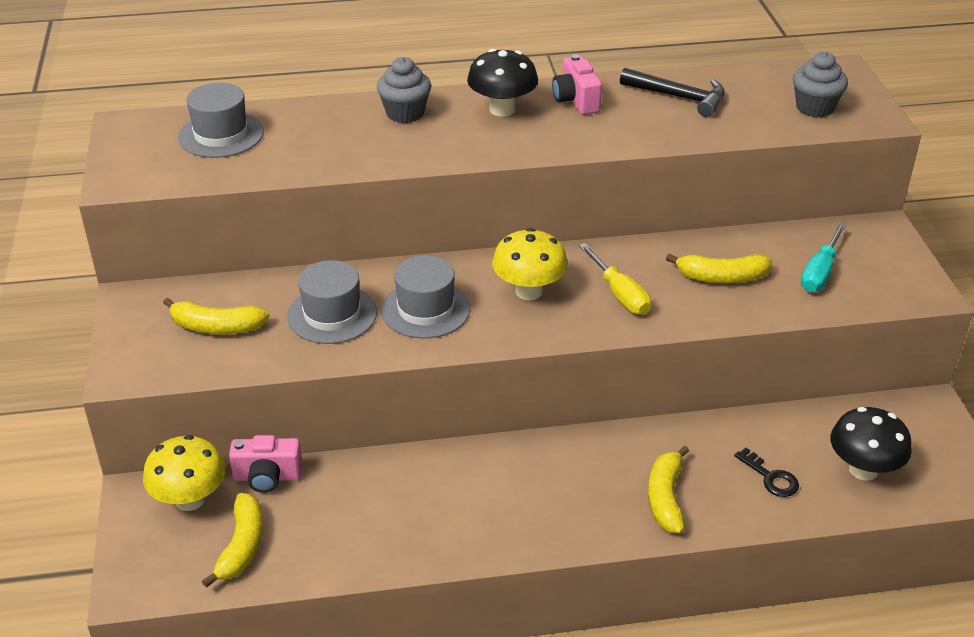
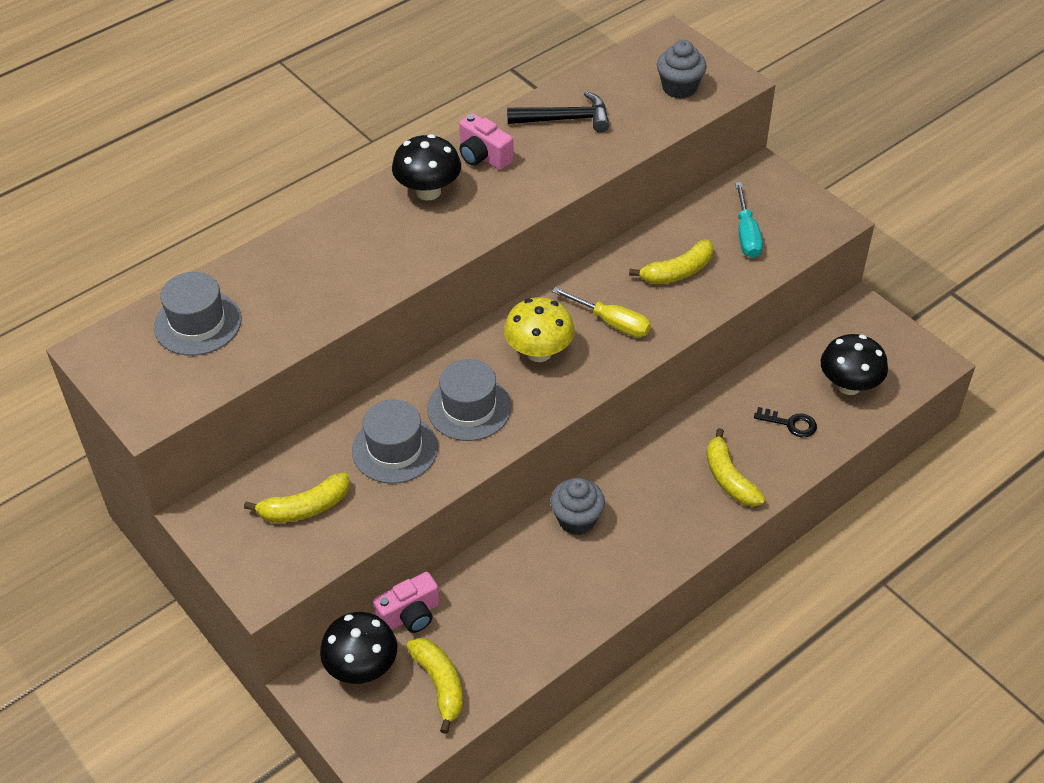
camera: 30 degrees left, 10 degrees up
yellow mushroom [143,435,226,511] -> black mushroom [320,612,397,684]
grey cupcake [377,57,431,123] -> grey cupcake moved to [550,478,605,535]

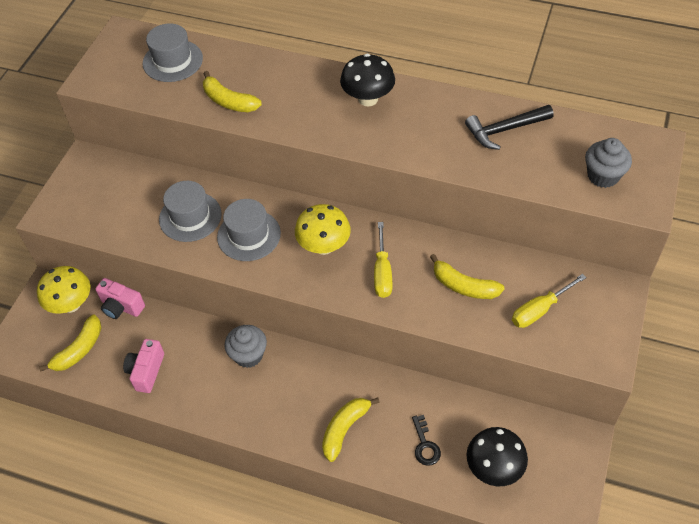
camera: 60 degrees right, 5 degrees up
yellow banana [244,472,350,523] -> yellow banana moved to [203,71,262,112]
black mushroom [320,612,397,684] -> yellow mushroom [37,266,90,314]
pink camera [459,113,514,170] -> pink camera moved to [123,339,164,393]
black hammer [507,91,610,133] -> black hammer turned 105 degrees clockwise [465,105,554,150]
turquoise screwdriver [735,182,763,258] -> yellow screwdriver [512,274,587,328]

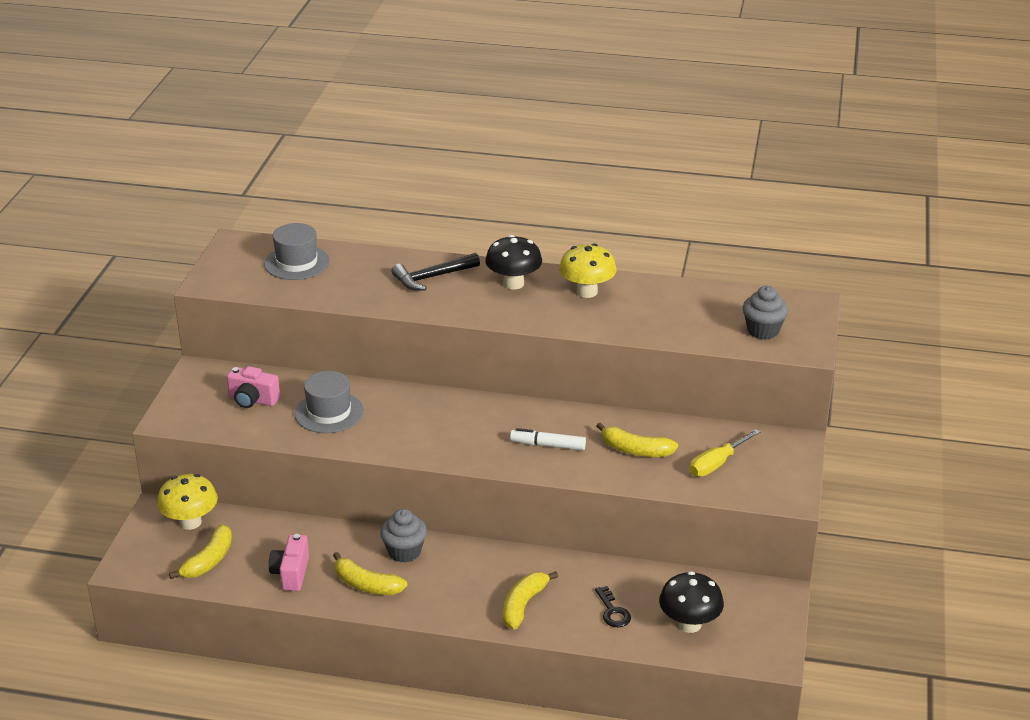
camera: 10 degrees left, 20 degrees down
pink camera [95,278,145,319] -> pink camera moved to [227,366,280,408]
yellow banana [203,71,262,112] -> yellow banana moved to [333,552,407,595]
grey hat [217,199,281,261] -> none
yellow mushroom [295,204,351,255] -> yellow mushroom moved to [559,243,616,298]
yellow screwdriver [374,222,392,298] -> white marker [510,428,586,450]
black hammer [465,105,554,150] -> black hammer moved to [391,253,480,291]

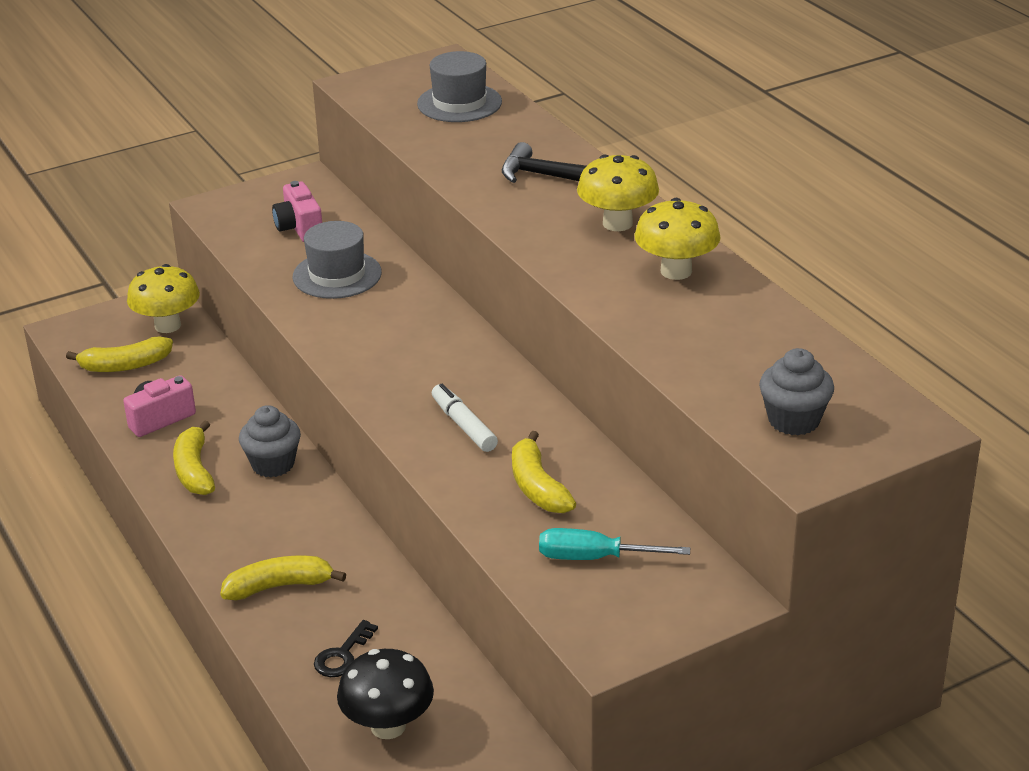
camera: 50 degrees right, 0 degrees up
black mushroom [485,235,542,289] -> yellow mushroom [577,155,659,231]
yellow screwdriver [690,429,760,477] -> turquoise screwdriver [539,528,690,560]

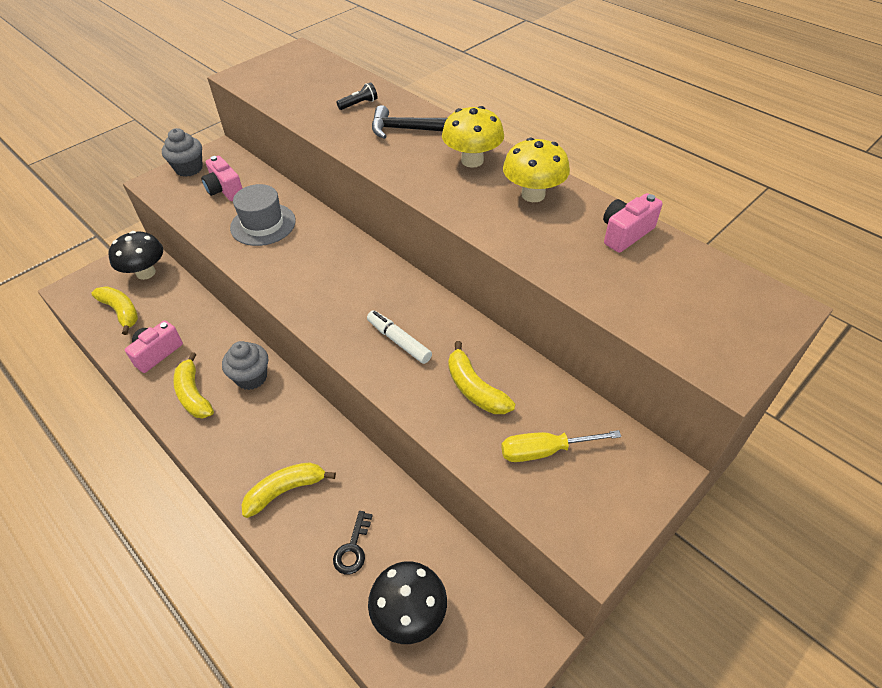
camera: 15 degrees left, 15 degrees up
yellow banana [66,336,173,372] -> yellow banana turned 105 degrees counterclockwise [91,286,138,335]
yellow mushroom [127,264,200,333] -> black mushroom [109,231,163,280]
grey hat [417,51,502,122] -> none
turquoise screwdriver [539,528,690,560] -> yellow screwdriver [501,430,621,462]
grey cupcake [759,348,834,436] -> grey cupcake moved to [162,128,203,177]
none -> black flashlight [337,82,378,110]
none -> pink camera [603,193,663,253]

